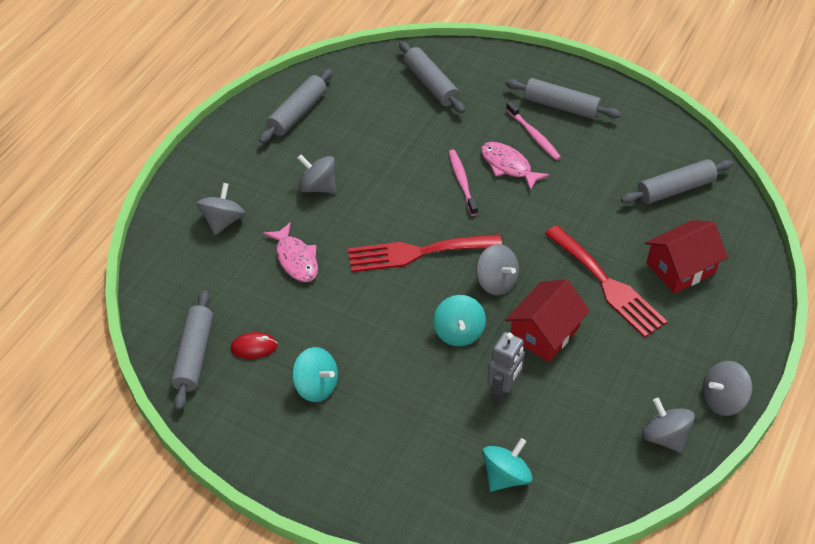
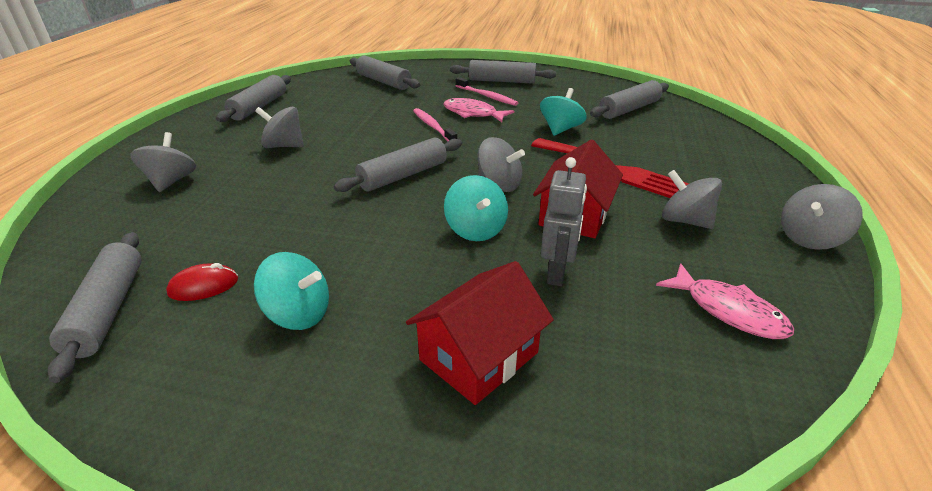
camera: 15 degrees left, 15 degrees down
pink fish [263,222,318,282] -> pink fish moved to [656,263,794,339]
red fork [348,234,502,272] -> grey rolling pin [334,138,462,192]
turquoise spinning top [482,438,533,492] -> turquoise spinning top moved to [540,88,587,136]
grey spinning top [642,398,695,453] -> grey spinning top moved to [662,170,722,229]
red house [645,220,728,293] -> red house moved to [406,261,554,405]

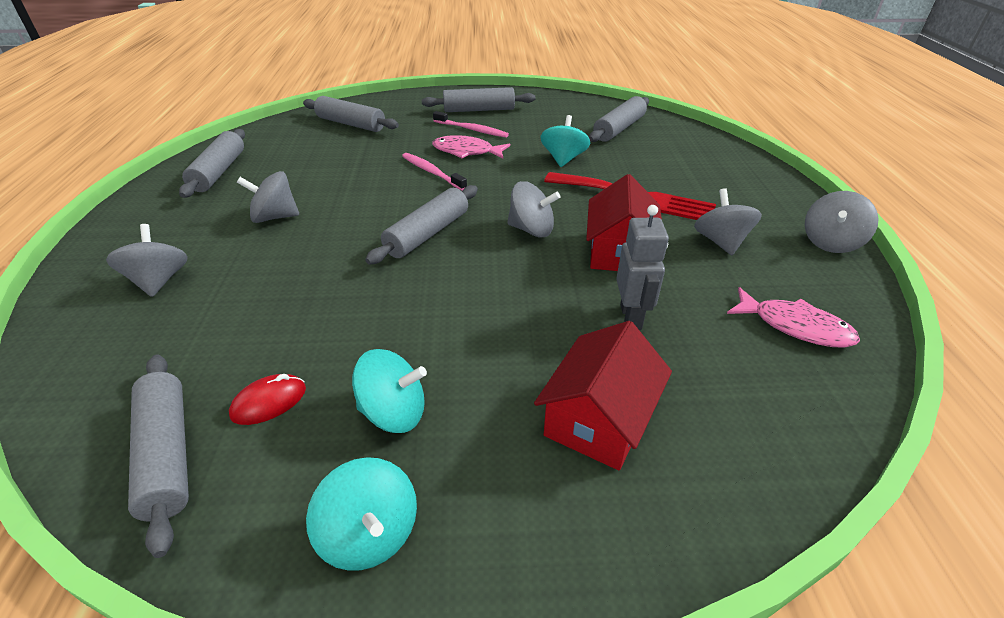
camera: 15 degrees left, 5 degrees up
turquoise spinning top [444,175,508,241] -> turquoise spinning top moved to [306,457,417,571]
grey spinning top [662,170,722,229] -> grey spinning top turned 60 degrees clockwise [694,188,762,255]

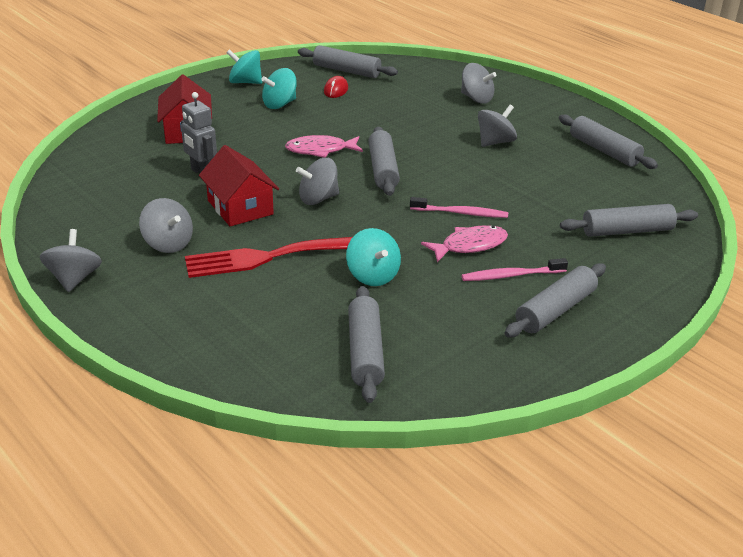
camera: 140 degrees right, 5 degrees down
pink fish [727,287,860,348] -> pink fish moved to [285,135,363,158]

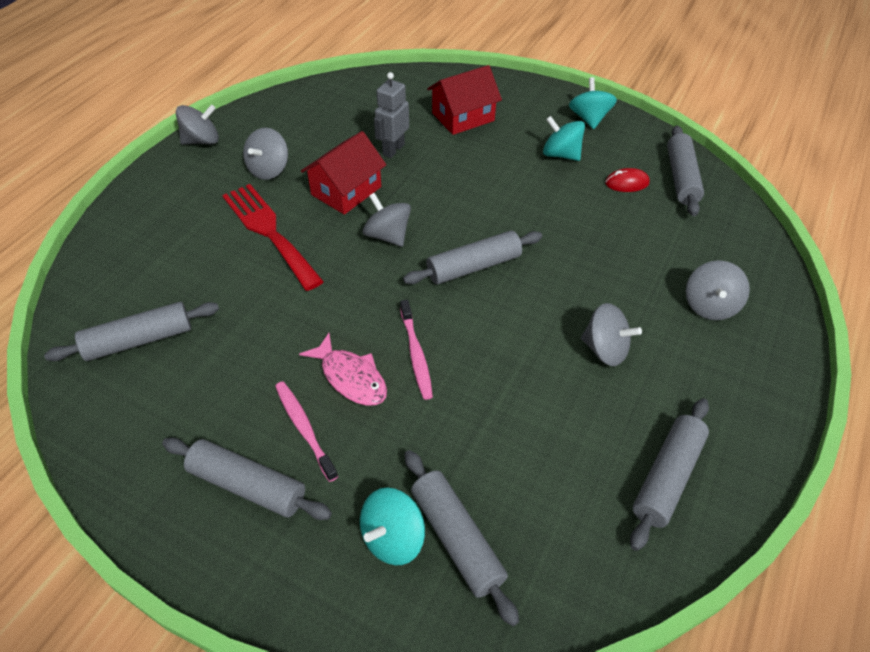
camera: 70 degrees right, 15 degrees up
pink fish [285,135,363,158] -> none
turquoise spinning top [346,228,401,286] -> turquoise spinning top moved to [360,487,425,565]

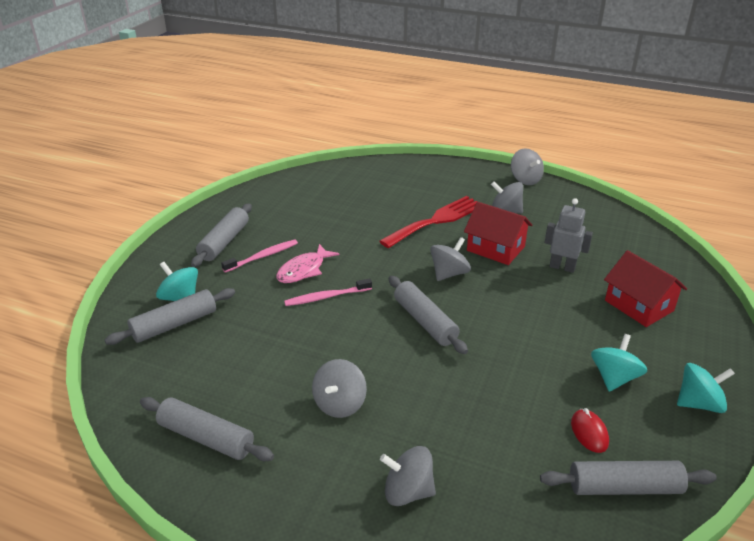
camera: 85 degrees right, 15 degrees down
grey rolling pin [44,302,219,361] -> none

